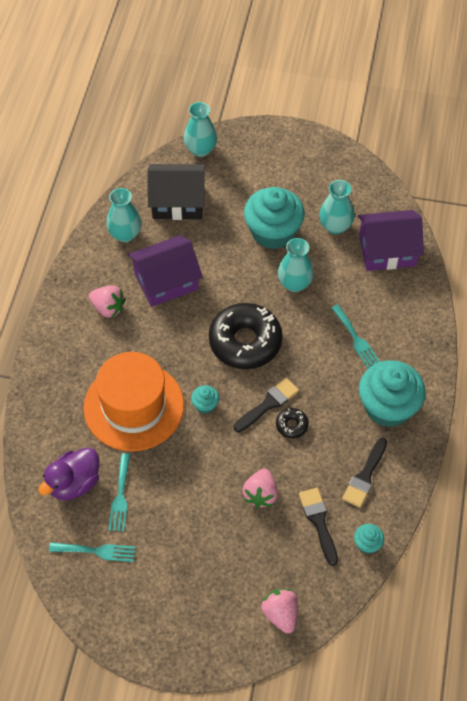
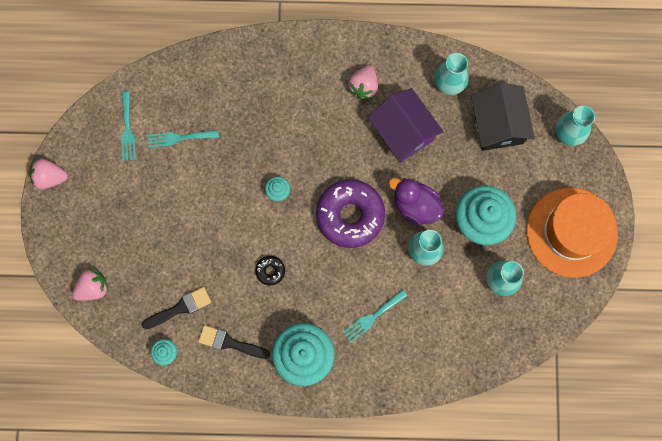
camera: 80 degrees right, 20 degrees up
purple duck [38,448,99,500] -> purple duck moved to [389,178,444,226]
orange hat [84,352,184,451] -> orange hat moved to [526,188,618,278]
black donut [209,303,283,369] -> purple donut [316,179,385,248]
black brush [234,378,299,432] -> none
pink strawberry [242,469,278,508] -> pink strawberry moved to [30,159,68,190]
purple house [357,210,424,271] -> none

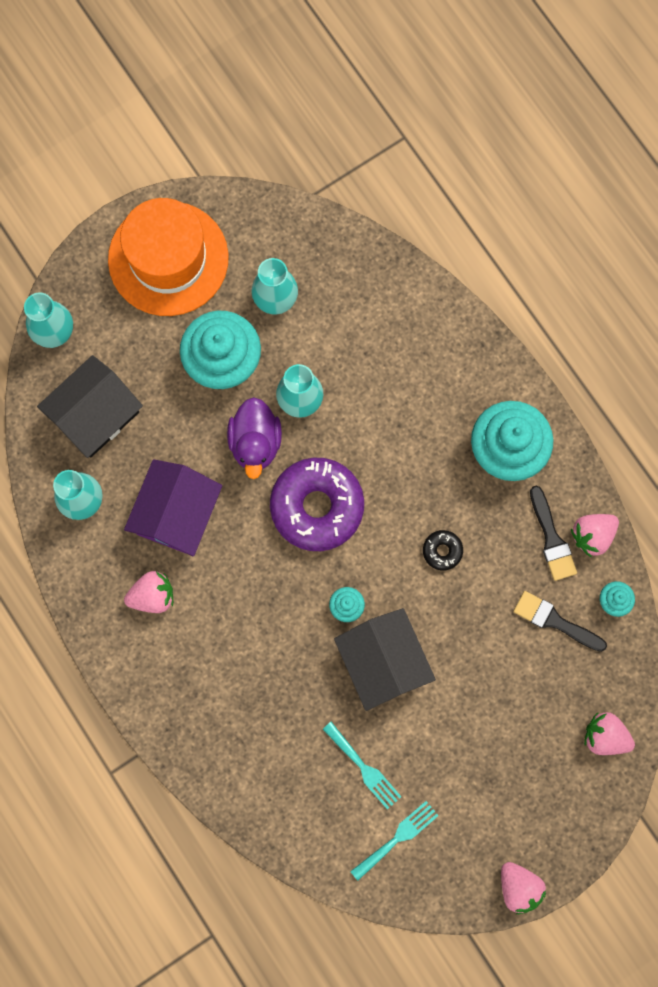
camera: 125 degrees left, 0 degrees up
turquoise fork [343,289,407,343] -> none
none -> black house [334,608,436,711]
none -> pink strawberry [571,514,619,558]

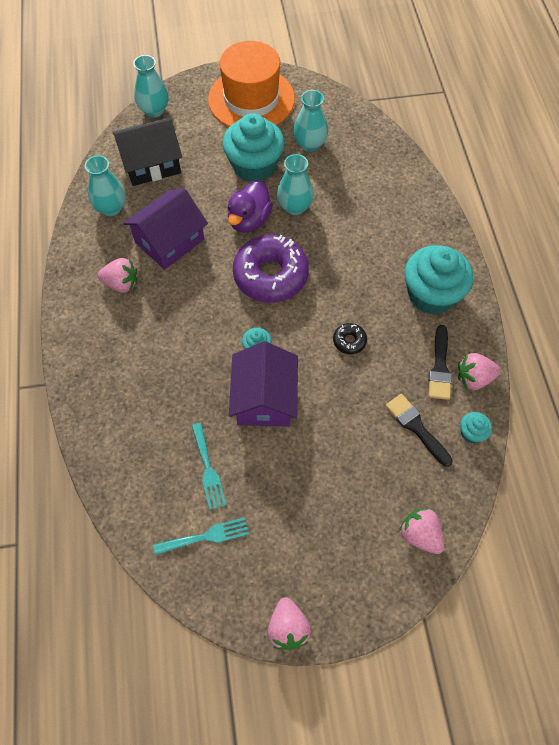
camera: 25 degrees right, 15 degrees down
black house [334,608,436,711] -> purple house [229,341,298,426]

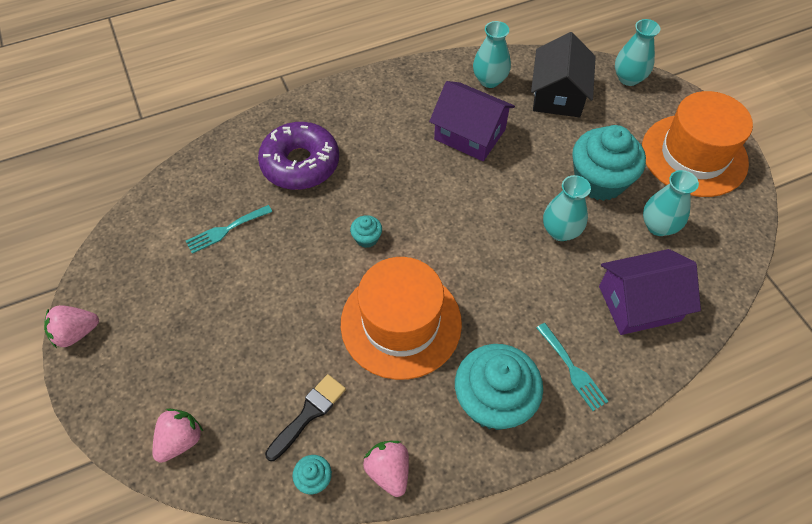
camera: 75 degrees right, 5 degrees down
pink strawberry [97,258,137,293] -> none
black house [112,118,182,186] -> black house turned 45 degrees clockwise [531,32,596,117]
turquoise fork [153,517,249,555] -> turquoise fork moved to [536,323,609,411]
purple duck [227,180,273,233] -> none
purple house [229,341,298,426] -> purple house moved to [599,249,701,335]
purple donut [233,235,309,303] -> purple donut moved to [258,122,339,190]
black donut [333,323,367,354] -> orange hat [341,257,462,380]
black brush [429,325,452,400] -> none

